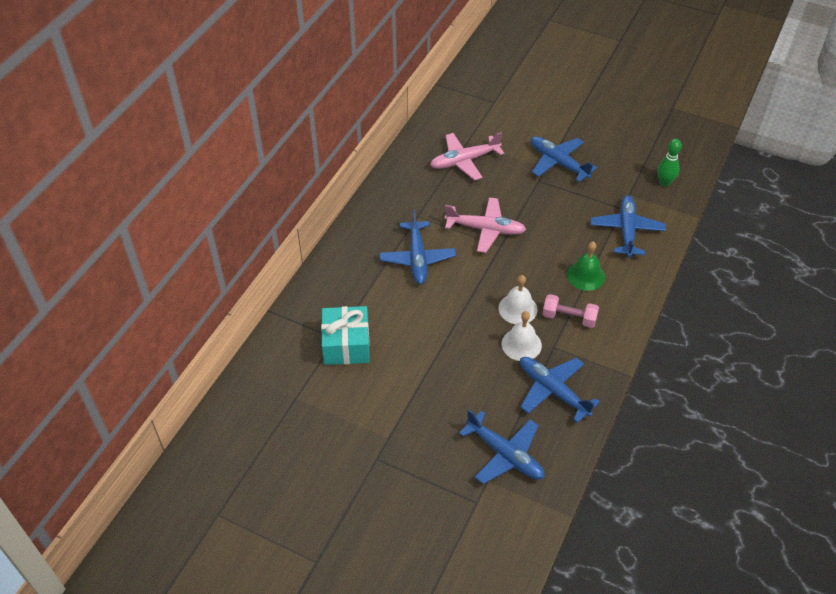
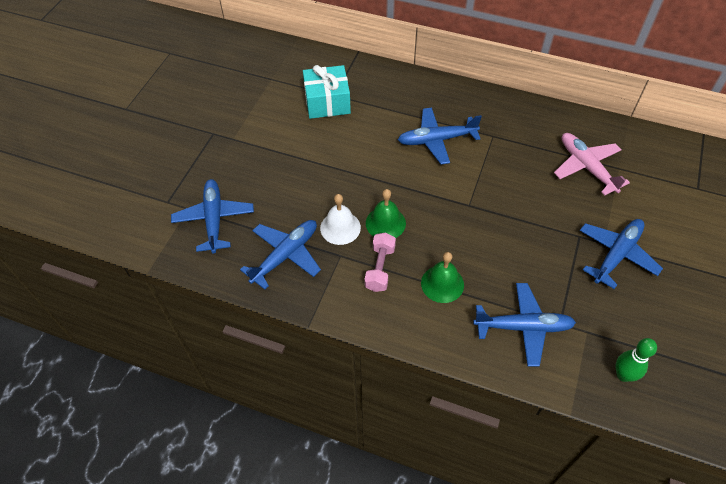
camera: 85 degrees right, 5 degrees up
pink plane [444,197,526,253] -> none
blue plane [459,409,544,484] -> blue plane turned 135 degrees clockwise [171,179,254,254]
white bell [498,275,537,324] -> green bell [366,189,406,238]

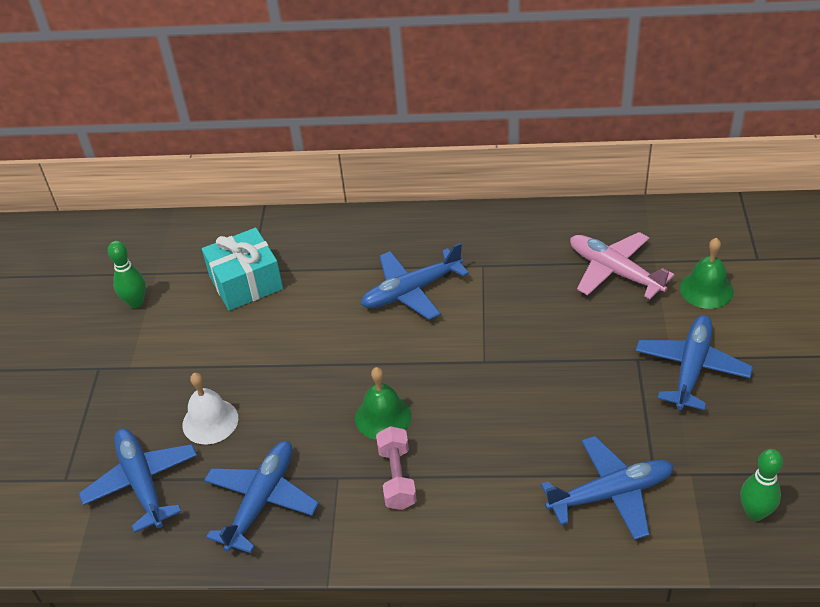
camera: 15 degrees left, 10 degrees down
white bell [320,194,361,245] -> white bell moved to [183,373,238,444]
green bell [421,252,464,303] -> green bell moved to [680,238,734,309]
none -> green bowling pin [108,241,146,308]

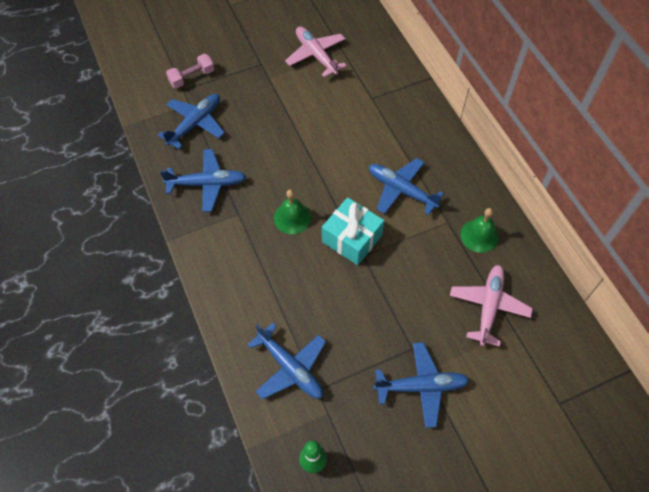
camera: 60 degrees right, 15 degrees up
green bowling pin [108,241,146,308] -> pink plane [285,26,347,77]
white bell [183,373,238,444] -> none
turquoise gift [202,228,283,311] -> turquoise gift moved to [322,197,384,265]
pink dumbbell [376,426,417,510] -> pink dumbbell moved to [166,54,214,88]
green bell [680,238,734,309] -> green bell moved to [460,208,499,253]

